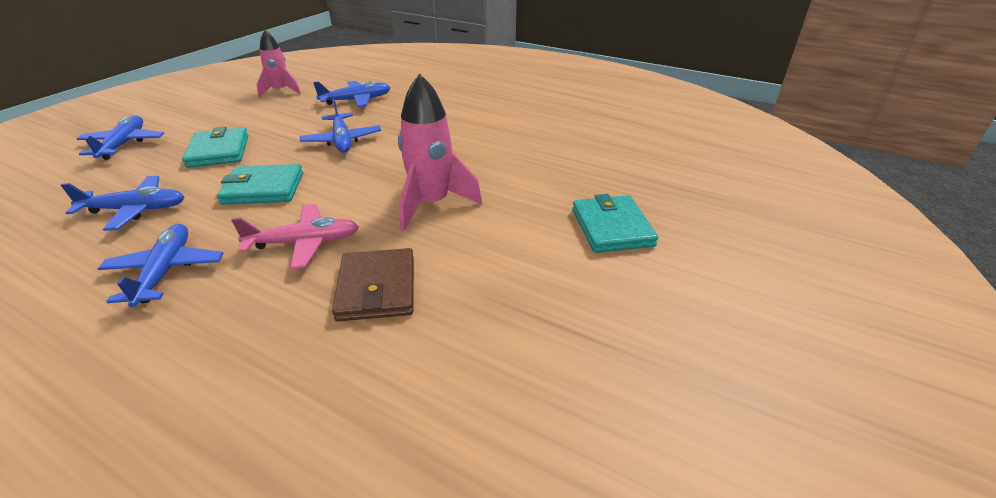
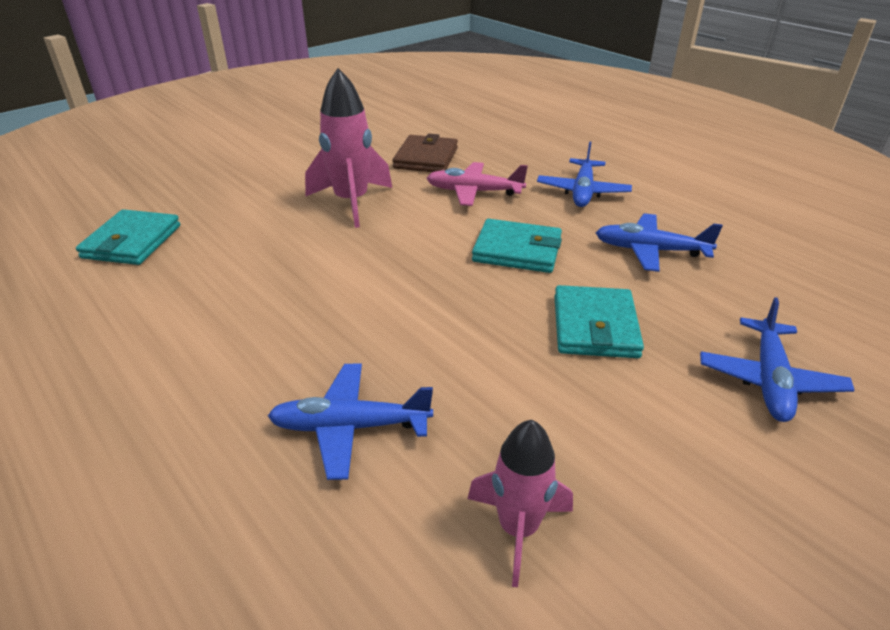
camera: 160 degrees left, 0 degrees up
blue plane [300,99,381,153] -> none
turquoise wallet [572,194,658,253] -> turquoise wallet moved to [76,209,180,265]

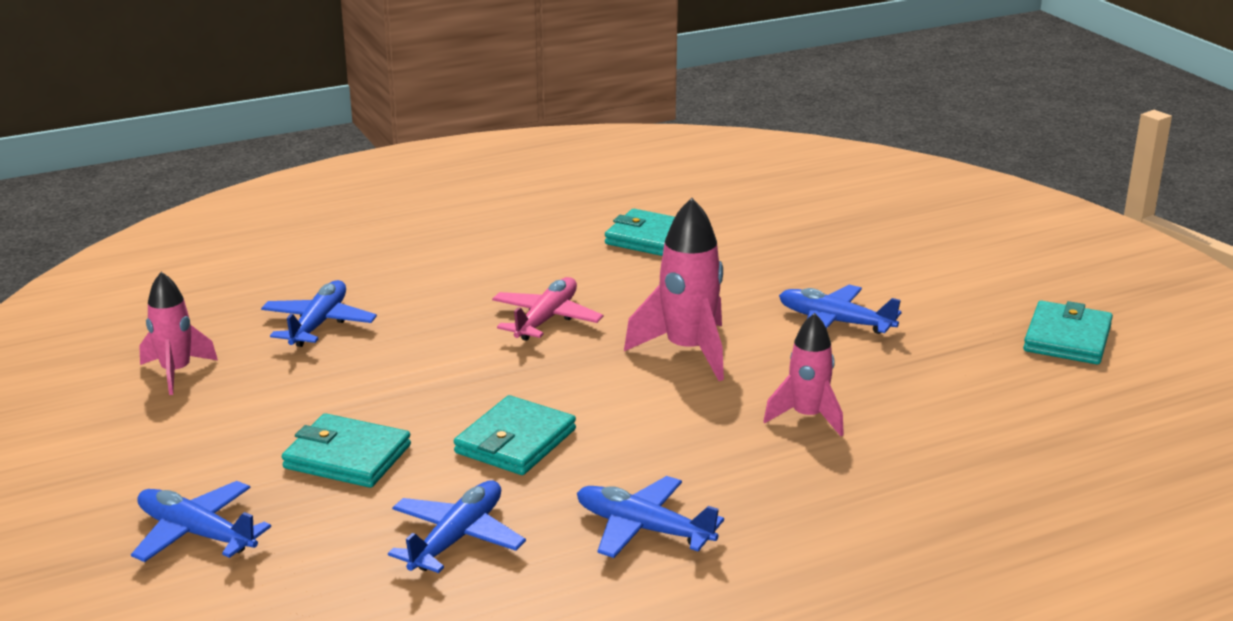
camera: 105 degrees right, 10 degrees down
brown wallet [393,134,458,172] -> pink rocket [763,313,844,436]
pink plane [427,162,528,206] -> pink plane moved to [492,277,603,341]
none -> blue plane [779,285,902,334]
none -> turquoise wallet [1023,301,1113,365]

